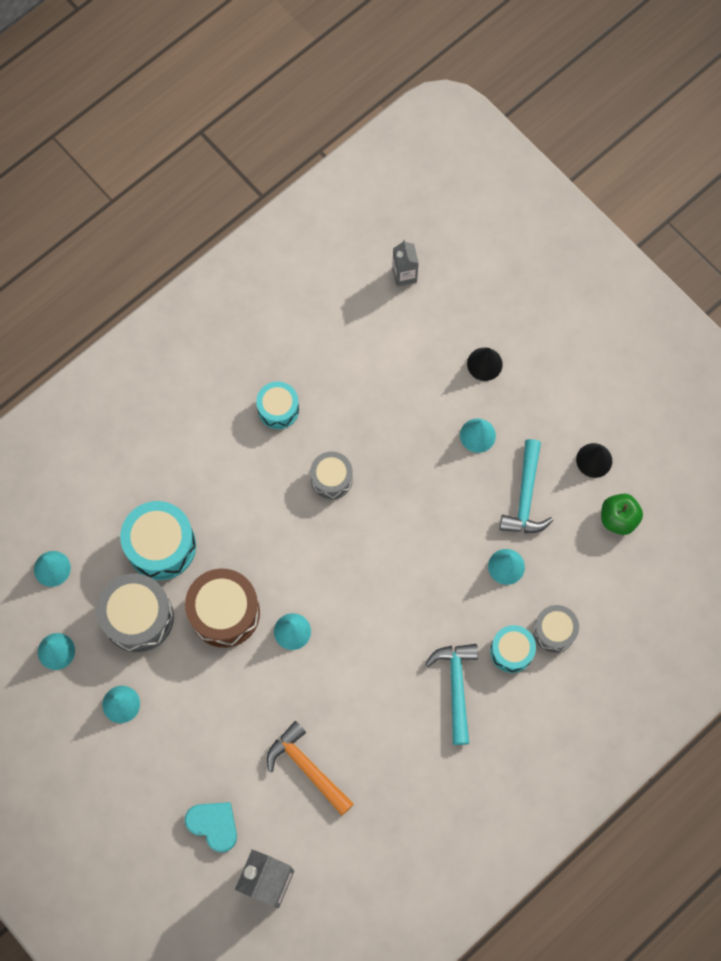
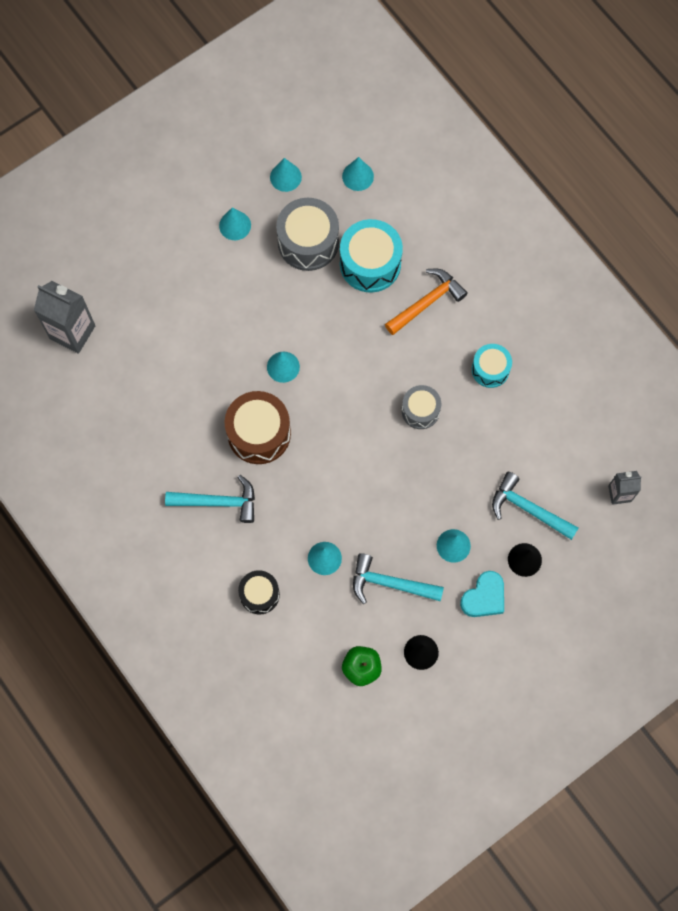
camera: 95 degrees right, 0 degrees up
brown drum [185,568,260,648] -> brown drum moved to [225,391,291,464]
turquoise heart [185,802,237,852] -> turquoise heart moved to [460,571,504,617]
orange hammer [267,721,354,815] -> orange hammer moved to [385,269,468,335]
turquoise drum [490,625,536,673] -> none
grey drum [533,605,579,653] -> black drum [238,570,280,615]
none -> turquoise hammer [492,472,578,540]

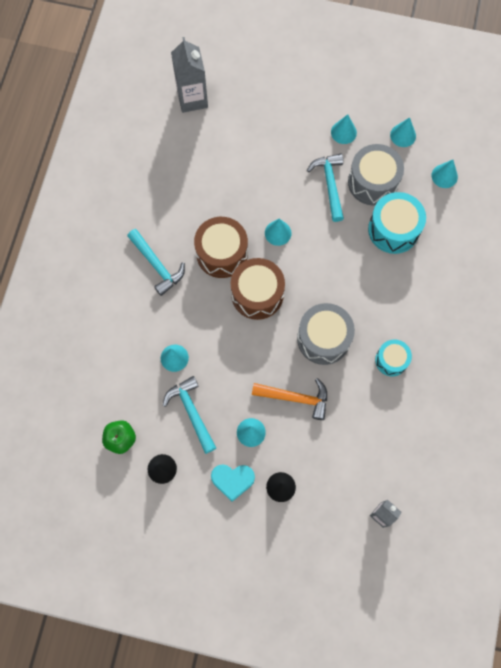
camera: 50 degrees right, 0 degrees up
black drum [238,570,280,615] -> none
orange hammer [385,269,468,335] -> orange hammer moved to [252,378,327,420]
grey drum [402,385,441,429] -> grey drum [297,303,355,365], size x1.65
turquoise hammer [492,472,578,540] -> turquoise hammer moved to [307,154,344,222]
none -> brown drum [231,258,285,320]

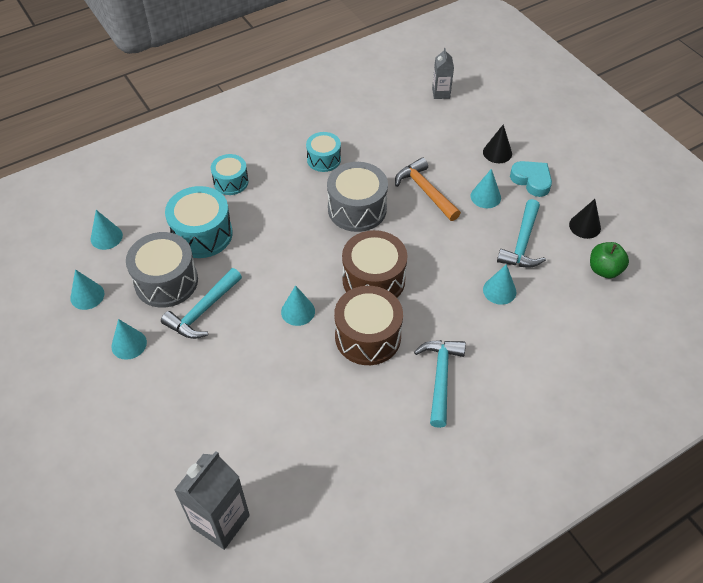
camera: 135 degrees left, 20 degrees down
none -> turquoise drum [211,154,249,195]

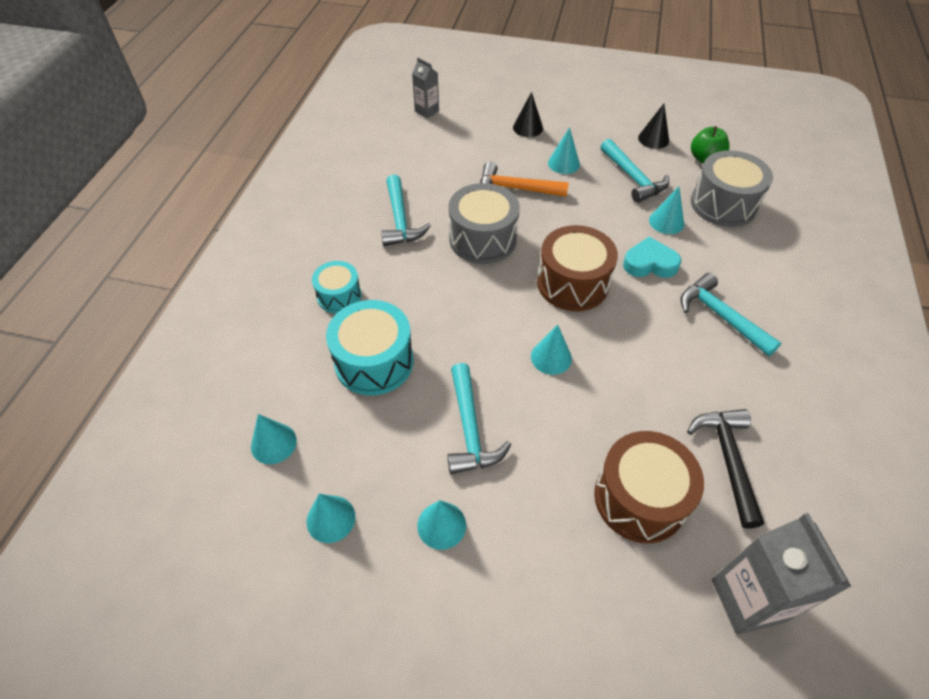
camera: 45 degrees left, 0 degrees up
grey drum [126,232,198,308] -> grey drum moved to [691,150,773,227]
turquoise drum [306,132,341,172] -> turquoise hammer [381,175,431,246]
brown drum [334,286,403,365] -> brown drum moved to [594,431,704,543]
turquoise heart [510,161,552,197] -> turquoise heart moved to [623,237,681,278]
none -> black hammer [687,409,764,529]

